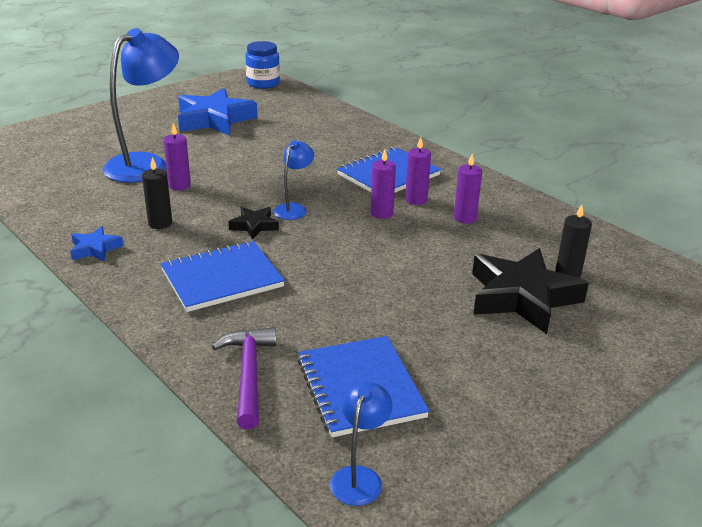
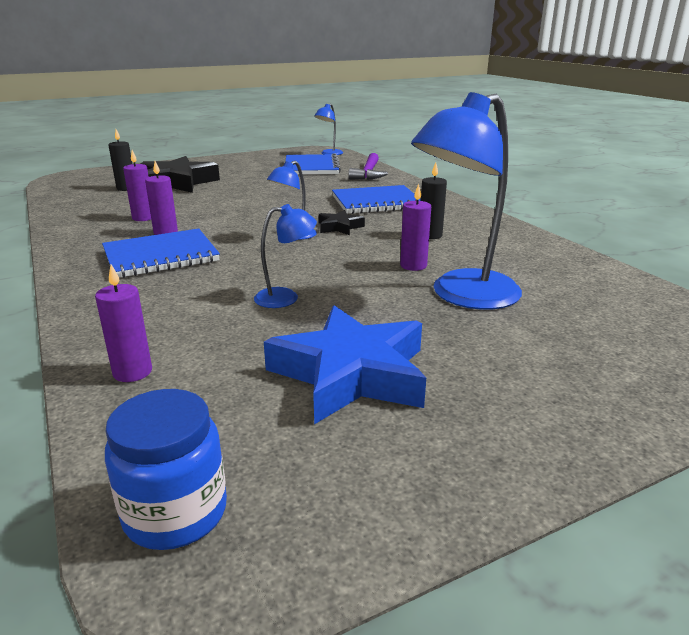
camera: 165 degrees left, 5 degrees down
blue star [70,226,124,261] -> none
purple candle [371,150,396,219] -> purple candle moved to [95,265,152,382]
none -> blue lamp [254,204,317,308]

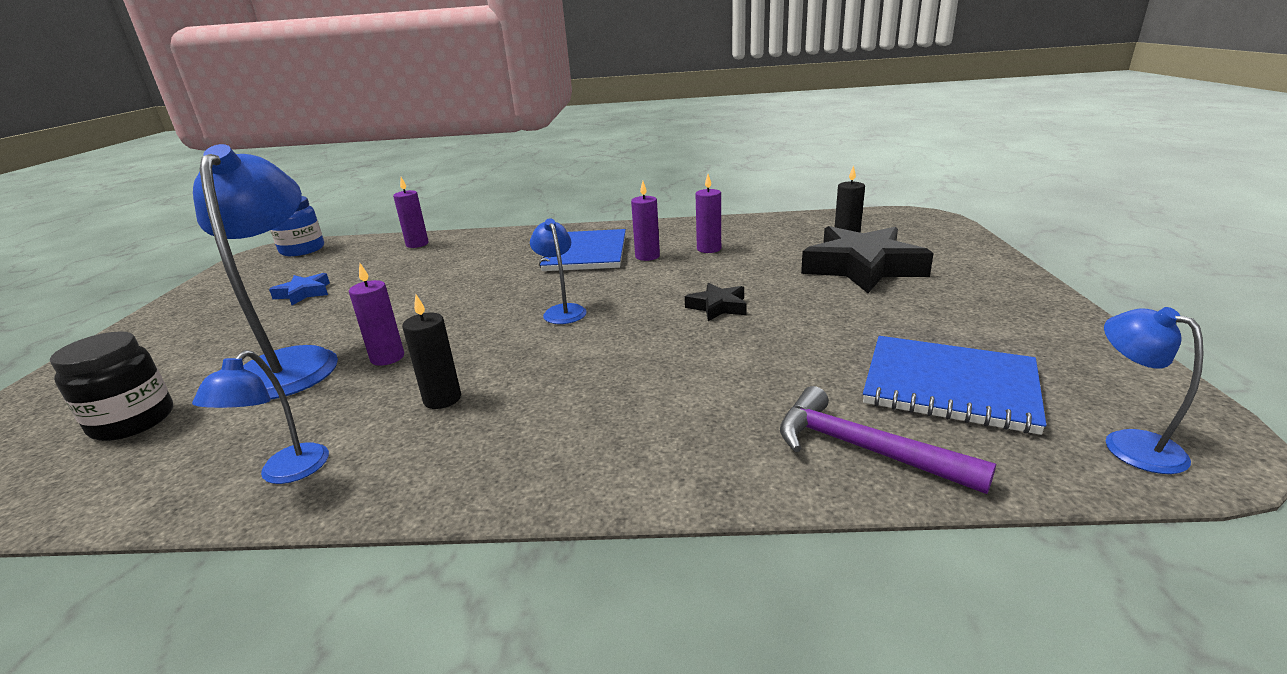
camera: 120 degrees right, 0 degrees up
blue lamp [254,204,317,308] -> blue lamp moved to [192,350,329,484]
blue star [264,305,426,424] -> blue star [269,273,330,305], size x0.48
black star [319,210,365,235] -> black star moved to [685,283,747,321]
blue notebook [332,185,421,214] -> none
none -> black jar [50,331,173,441]

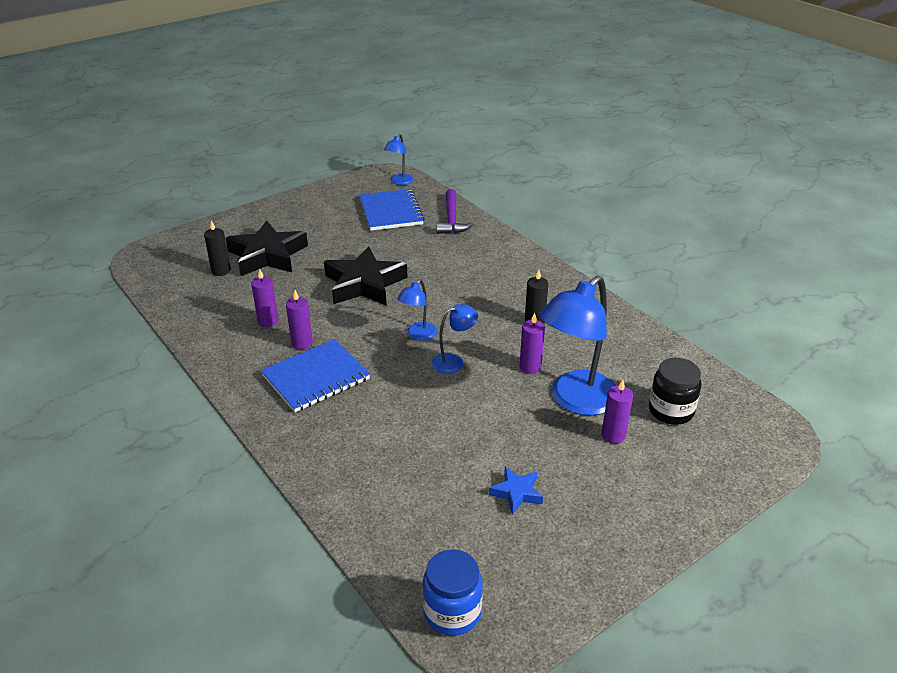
camera: 130 degrees left, 10 degrees up
blue lamp [192,350,329,484] -> blue lamp moved to [432,304,478,374]
purple candle [393,177,429,248] -> purple candle moved to [602,380,633,444]
black star [685,283,747,321] -> black star [324,246,407,306], size x2.08

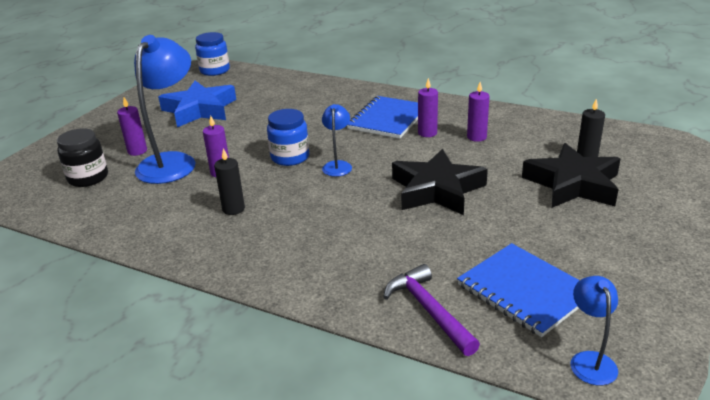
camera: 155 degrees right, 5 degrees down
blue lamp [432,304,478,374] -> blue jar [267,109,309,166]
blue star [489,467,543,514] -> blue star [158,81,236,127], size x2.08

